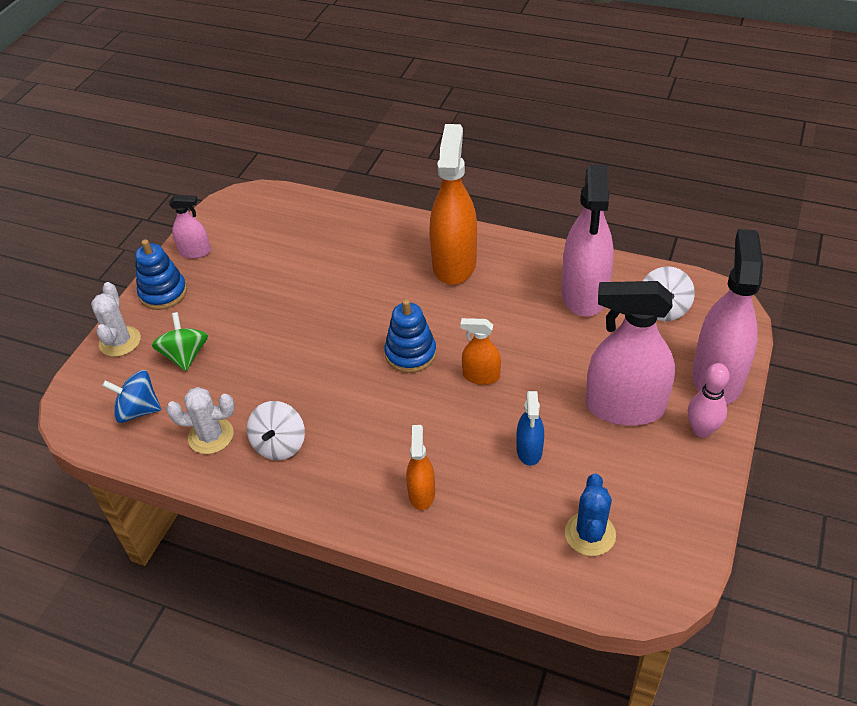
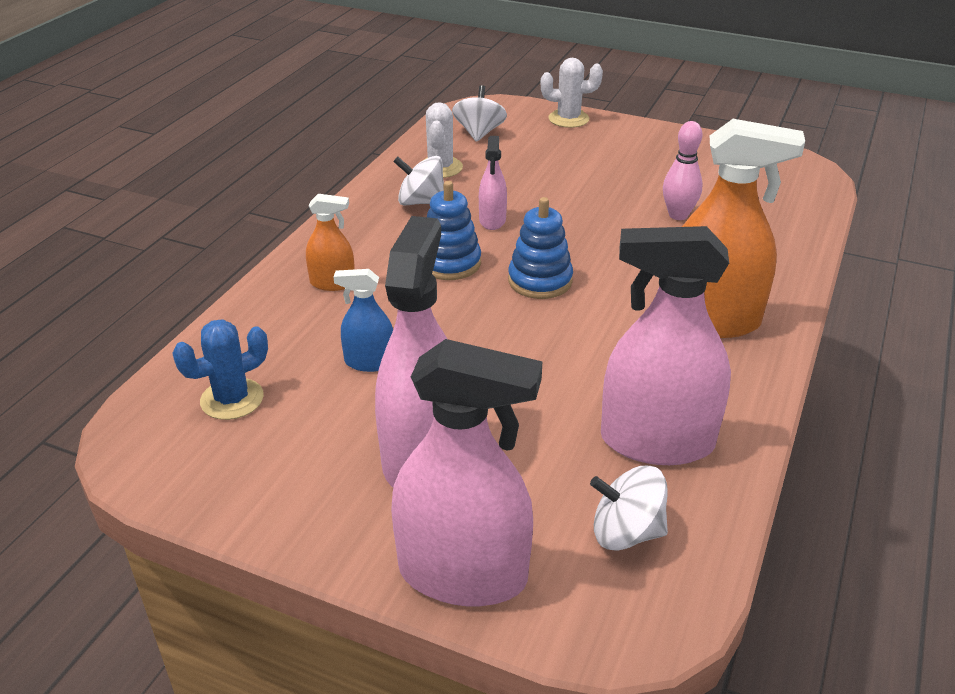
camera: 90 degrees right, 10 degrees down
blue spinning top [102,370,161,423] -> white spinning top [452,85,507,142]
blue stacking toy [135,239,187,310] -> blue stacking toy moved to [427,181,481,280]
green spinning top [152,312,208,371] -> none
pink spray bottle [169,195,211,259] -> pink spray bottle moved to [479,136,507,230]
orange spray bottle [460,318,501,385] -> none
blue cactus [565,474,616,556] -> blue cactus turned 45 degrees counterclockwise [172,319,268,420]
pink bowling pin [688,363,730,437] -> pink bowling pin moved to [663,121,703,220]

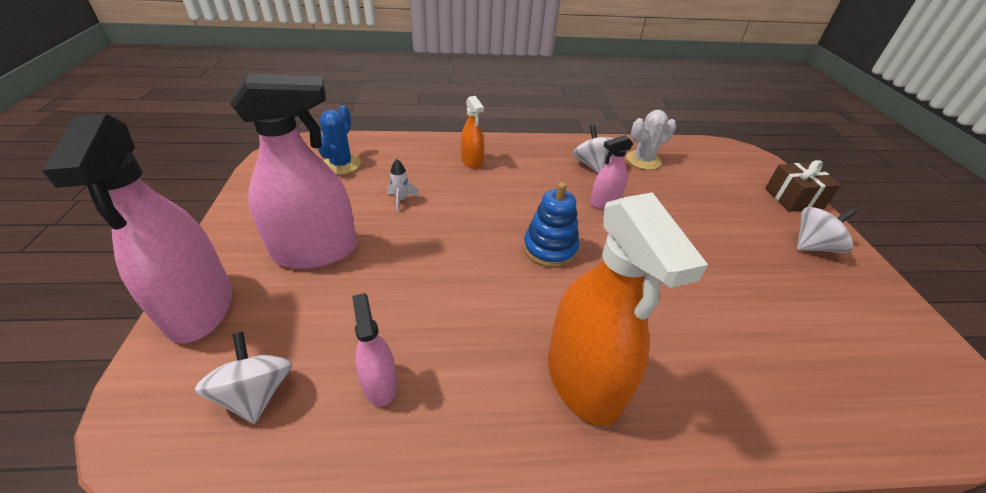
camera: 60 degrees right, 5 degrees up
blue cactus [172,319,268,420] -> blue cactus turned 75 degrees clockwise [318,105,361,175]
blue spray bottle [334,269,393,372] -> white rocket [387,159,419,212]
blue stacking toy [427,181,481,280] -> none
white spinning top [452,85,507,142] -> white spinning top moved to [797,207,857,253]
white cactus [541,58,603,128] -> brown gift [765,160,841,212]
pink spray bottle [601,226,731,465] -> pink spray bottle [352,293,397,407], size x0.49
pink bowling pin [663,121,703,220] -> none

